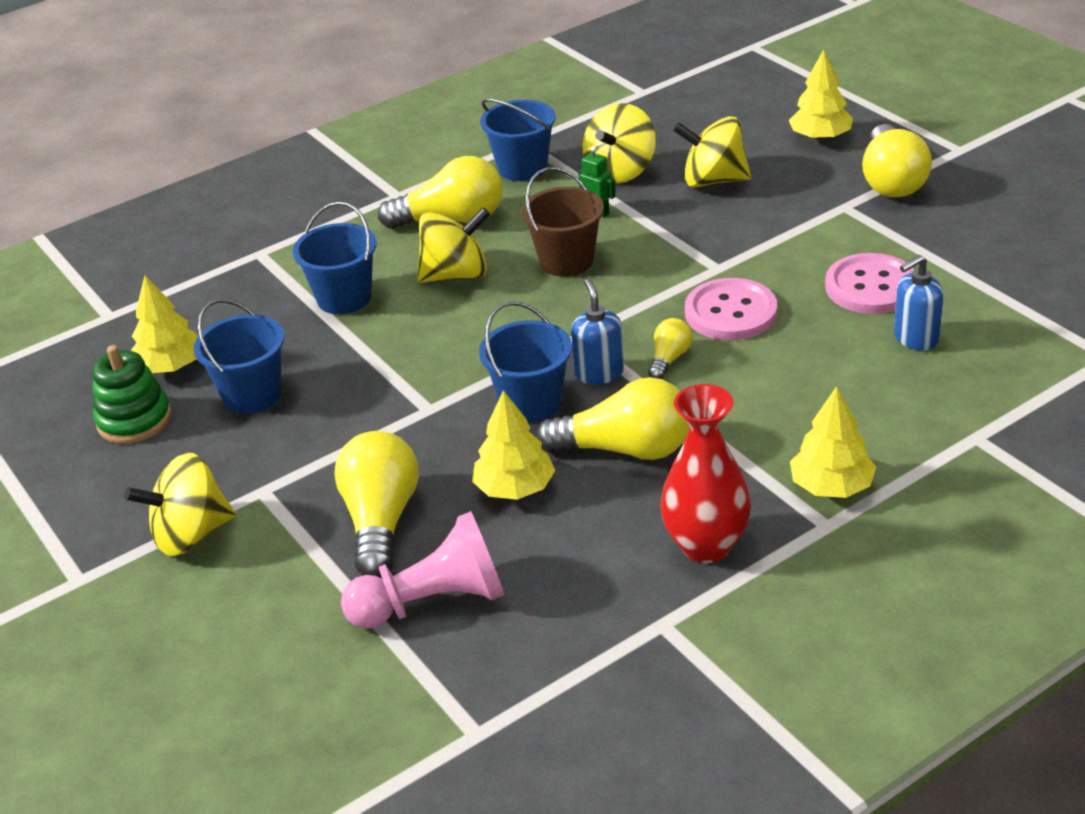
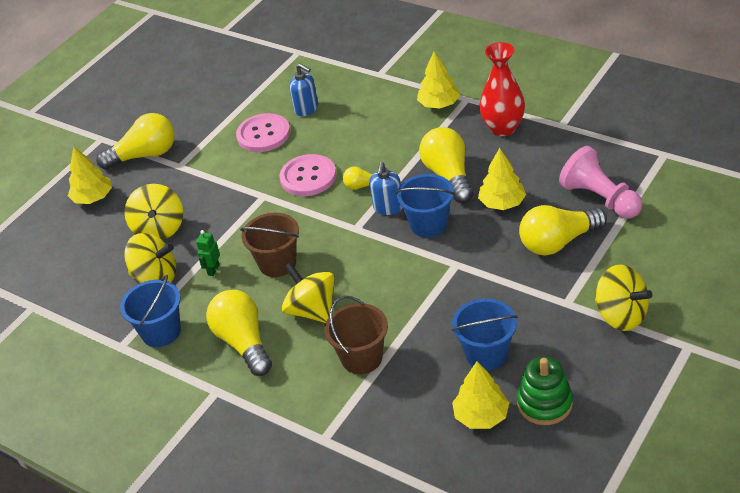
camera: 110 degrees left, 5 degrees up
blue bucket [293,202,377,314] -> brown bucket [325,296,388,374]
blue soap dispenser [571,279,624,385] -> blue soap dispenser turned 45 degrees counterclockwise [369,162,403,215]

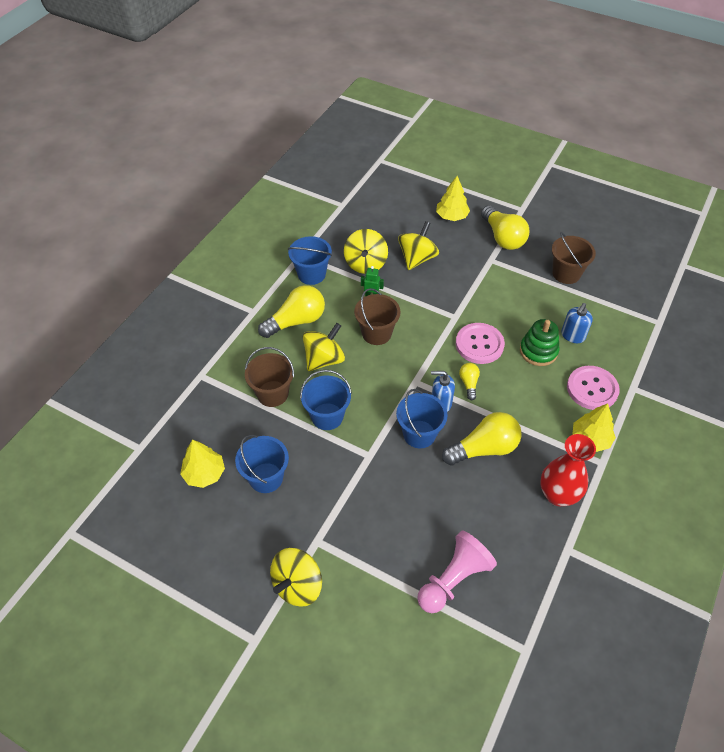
camera: 80 degrees right, 10 degrees up
yellow spinning top [125,184,183,240] -> yellow spinning top turned 135 degrees clockwise [398,221,439,270]
pink button [236,113,290,152] -> pink button moved to [567,366,620,410]
yellow tree [478,148,526,210] -> none
green stacking toy [517,357,573,425] -> green stacking toy moved to [520,319,559,366]
yellow light bulb [519,205,607,256] -> none
none -> blue bucket [300,370,352,430]
none -> brown bucket [552,232,596,284]

